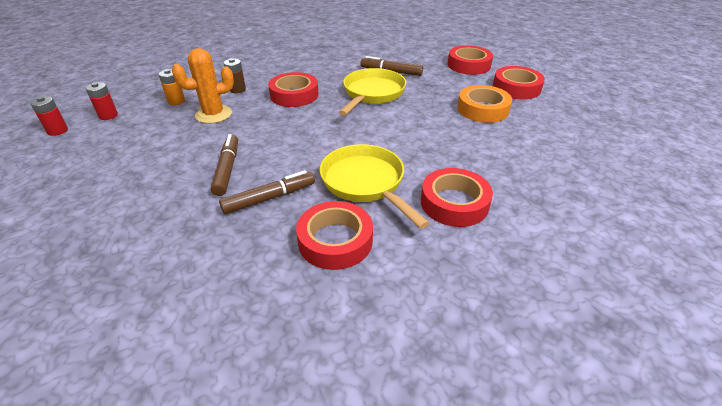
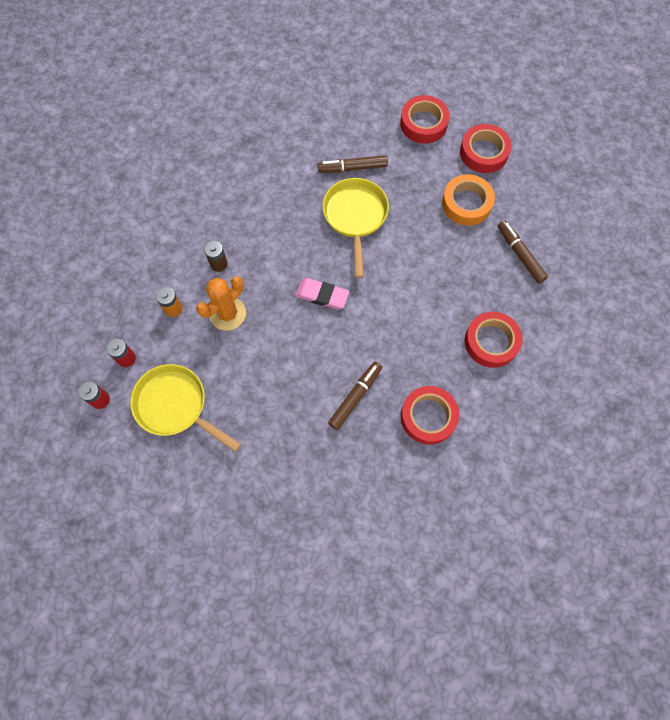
camera: 25 degrees left, 30 degrees up
brown marker [211,134,238,196] -> brown marker moved to [498,220,548,284]
red tape [268,72,319,107] -> none
yellow pan [320,144,430,229] -> yellow pan moved to [130,364,241,452]
none -> pink eraser [295,278,349,310]

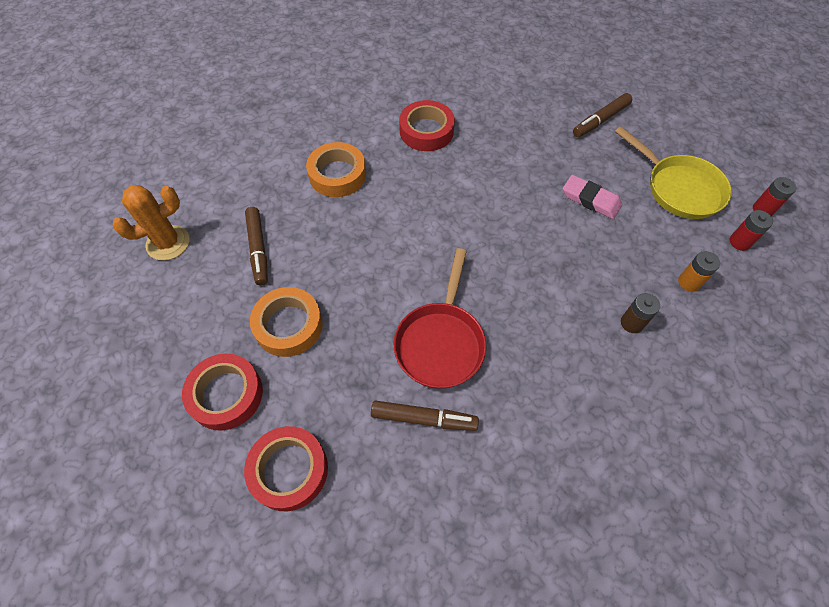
camera: 165 degrees left, 10 degrees down
orange cactus [196,276,246,331] -> orange cactus moved to [113,185,190,261]
pink eraser [295,278,349,310] -> pink eraser moved to [563,175,622,219]
yellow pan [322,178,389,278] -> red pan [394,248,487,389]
brown marker [328,362,382,430] -> brown marker moved to [573,93,632,137]
red tape [465,312,523,368] -> orange tape [306,142,366,197]

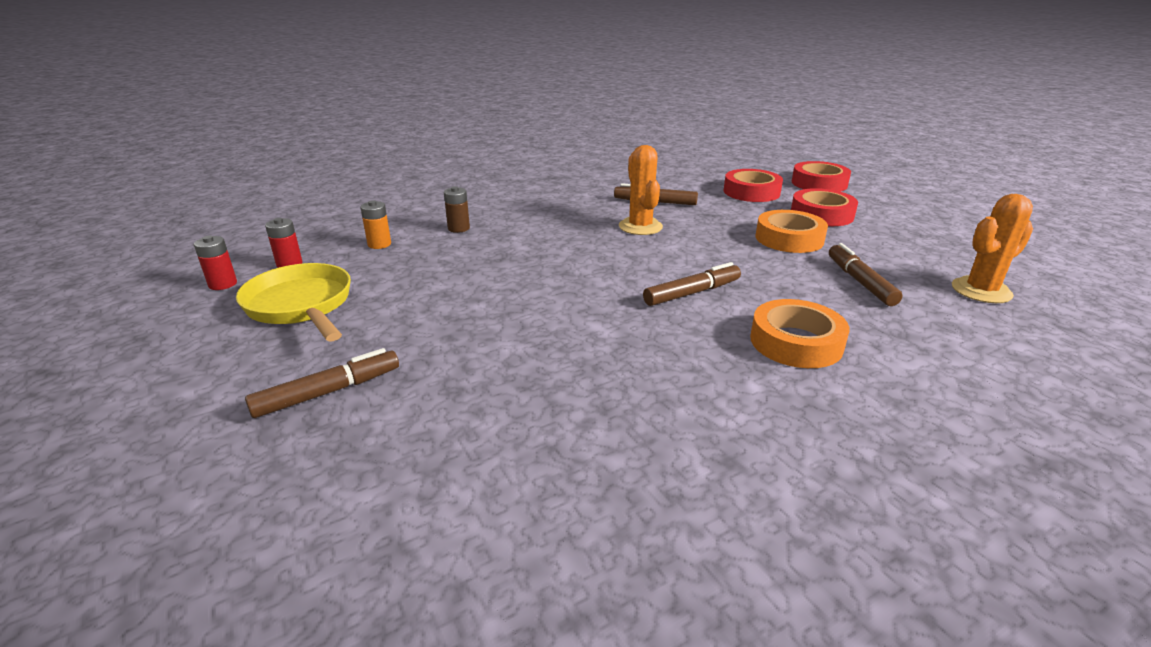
camera: 175 degrees left, 30 degrees down
red pan [394,248,487,389] -> orange cactus [619,145,663,235]
red tape [399,100,455,151] -> red tape moved to [792,161,851,192]
pink eraser [563,175,622,219] -> none
none -> brown marker [643,262,741,306]

